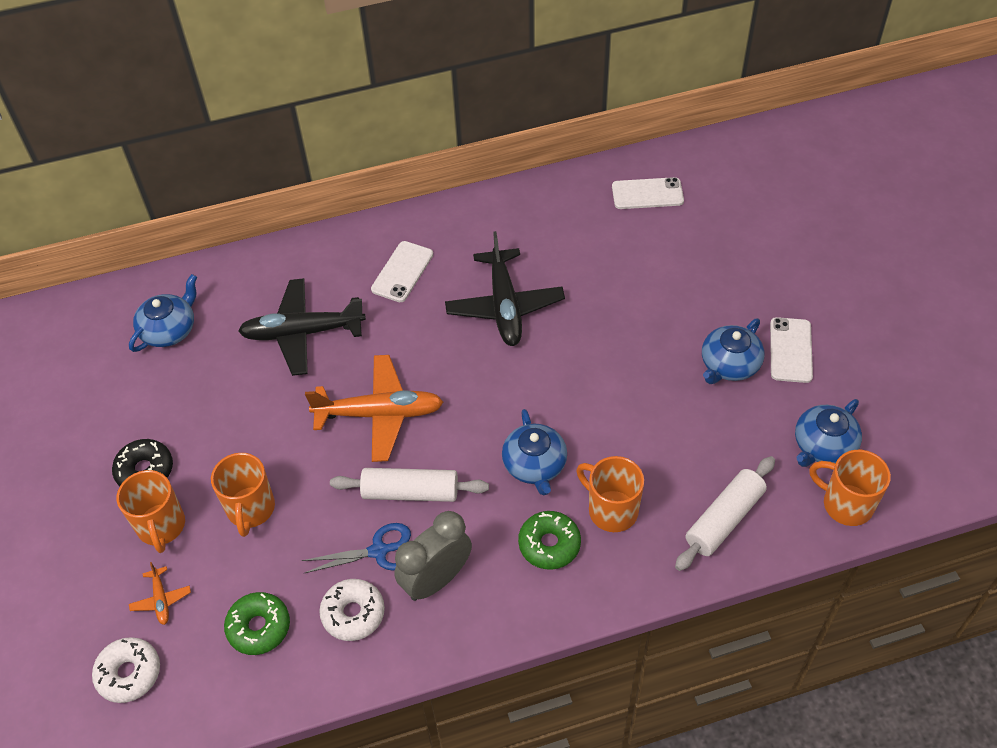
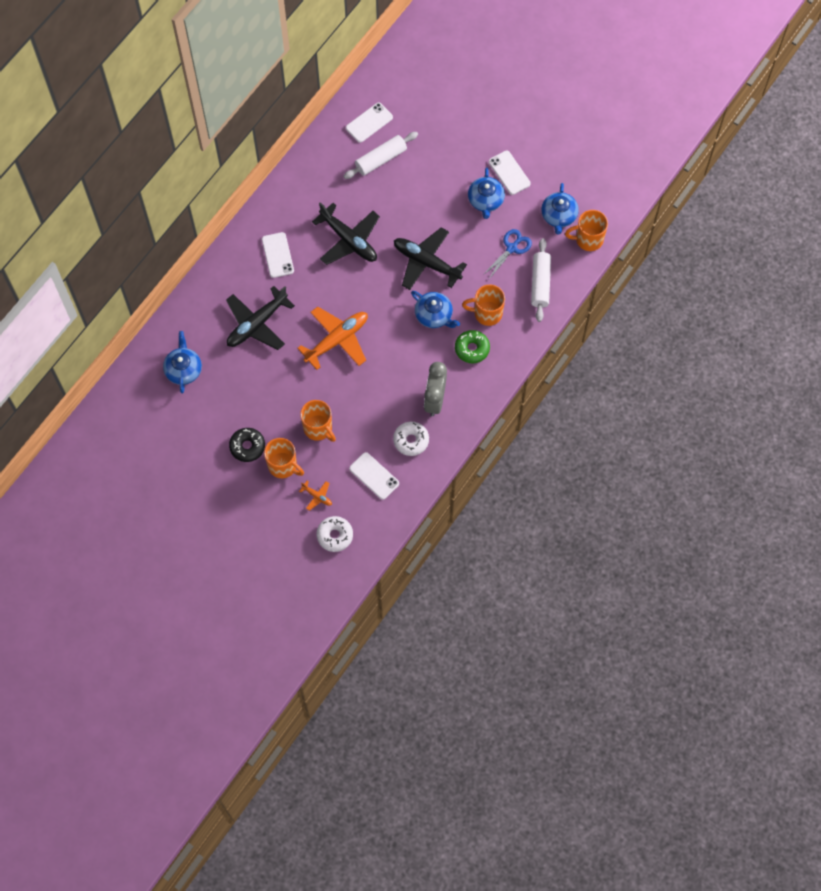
camera: 40 degrees left, 15 degrees up
green donut [224,592,290,655] -> white phone [349,452,399,500]
blue scissors [301,523,411,573] -> blue scissors moved to [483,229,532,279]
white rolling pin [330,468,489,502] -> white rolling pin moved to [343,132,418,179]
none -> black plane [394,228,467,290]

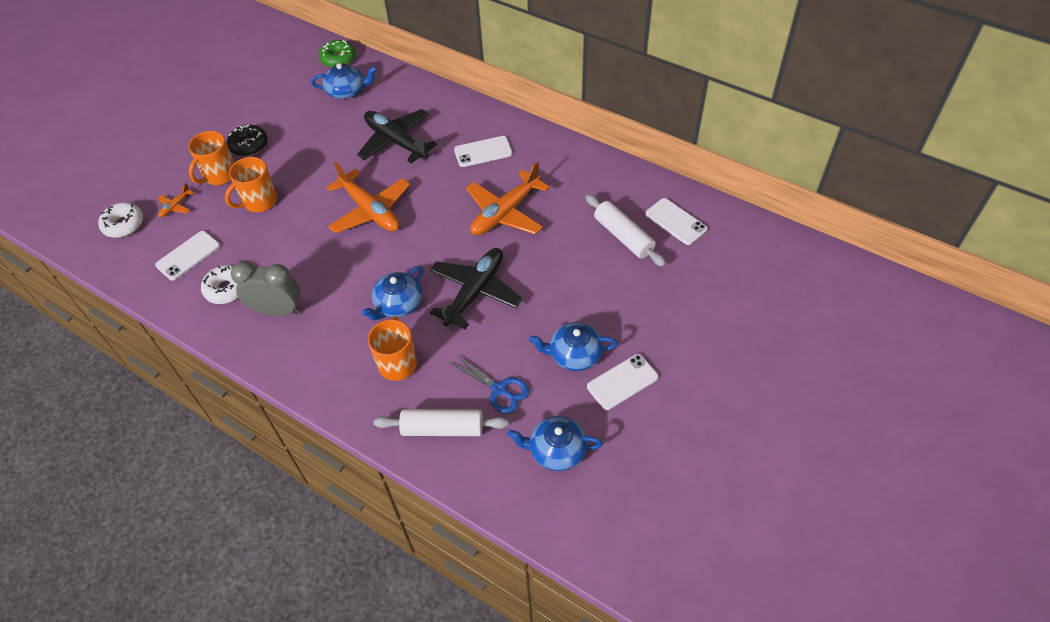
camera: 90 degrees right, 15 degrees down
black plane [312,202,380,265] -> orange plane [466,162,550,235]
green donut [455,330,490,363] -> green donut moved to [319,40,356,68]
orange mug [565,210,608,251] -> none

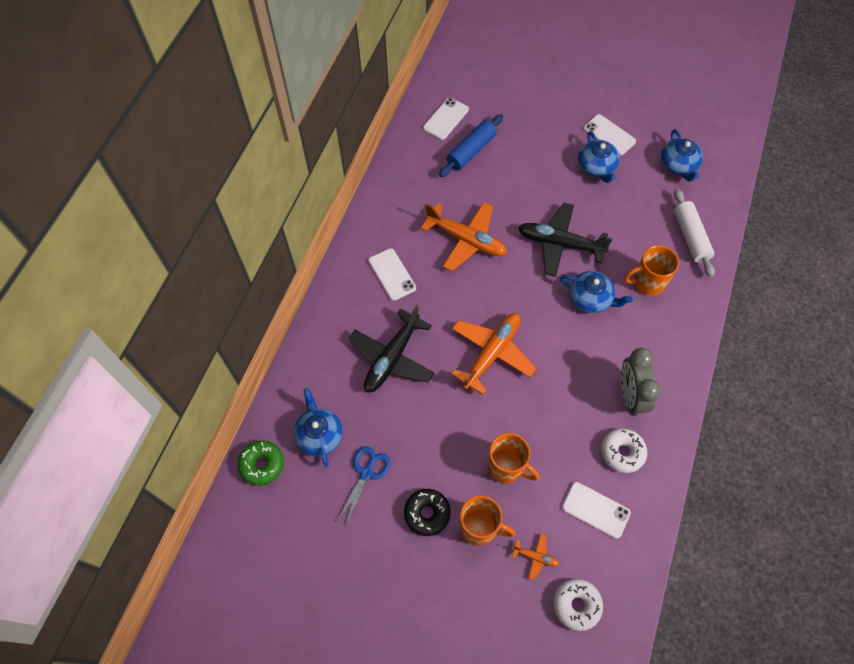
camera: 105 degrees left, 10 degrees up
blue scissors [449,354,530,414] -> blue scissors moved to [336,446,391,525]
white rolling pin [586,194,666,267] -> blue rolling pin [439,114,503,177]

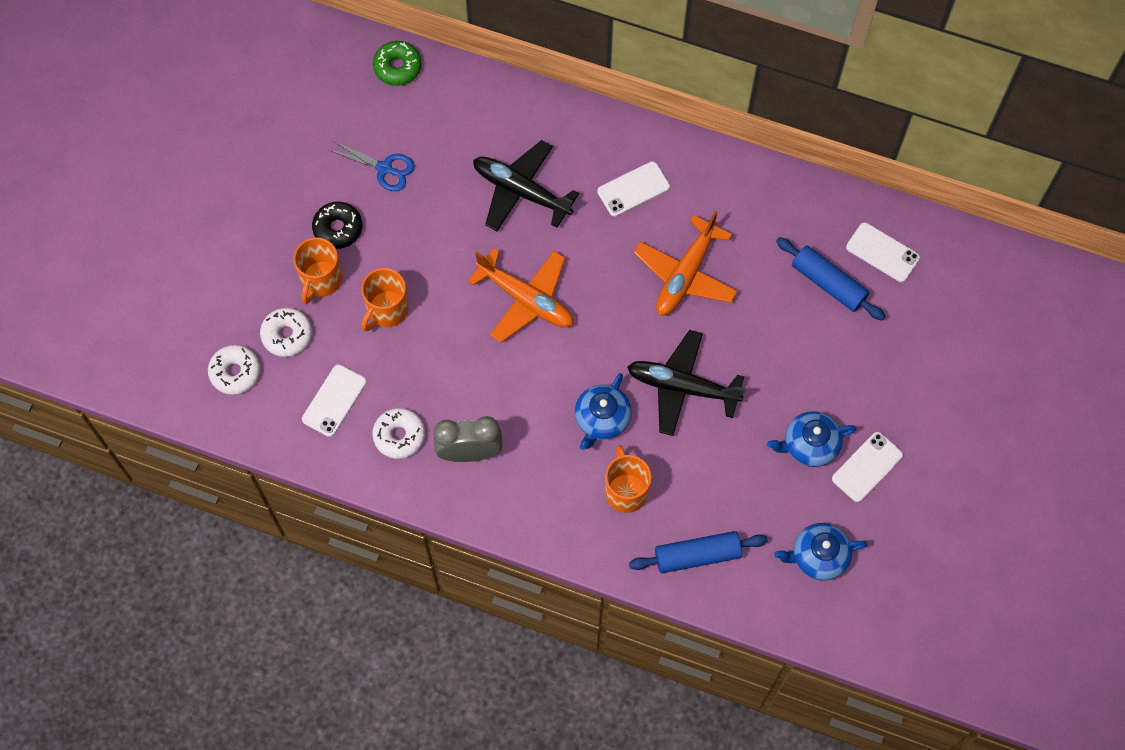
camera: 90 degrees right, 5 degrees up
blue teapot [293,388,343,467] -> none
orange plane [512,534,559,580] -> white donut [260,308,312,357]
black plane [518,203,613,277] -> black plane turned 90 degrees counterclockwise [627,330,746,436]
white rolling pin [674,189,715,277] -> blue rolling pin [629,531,768,573]

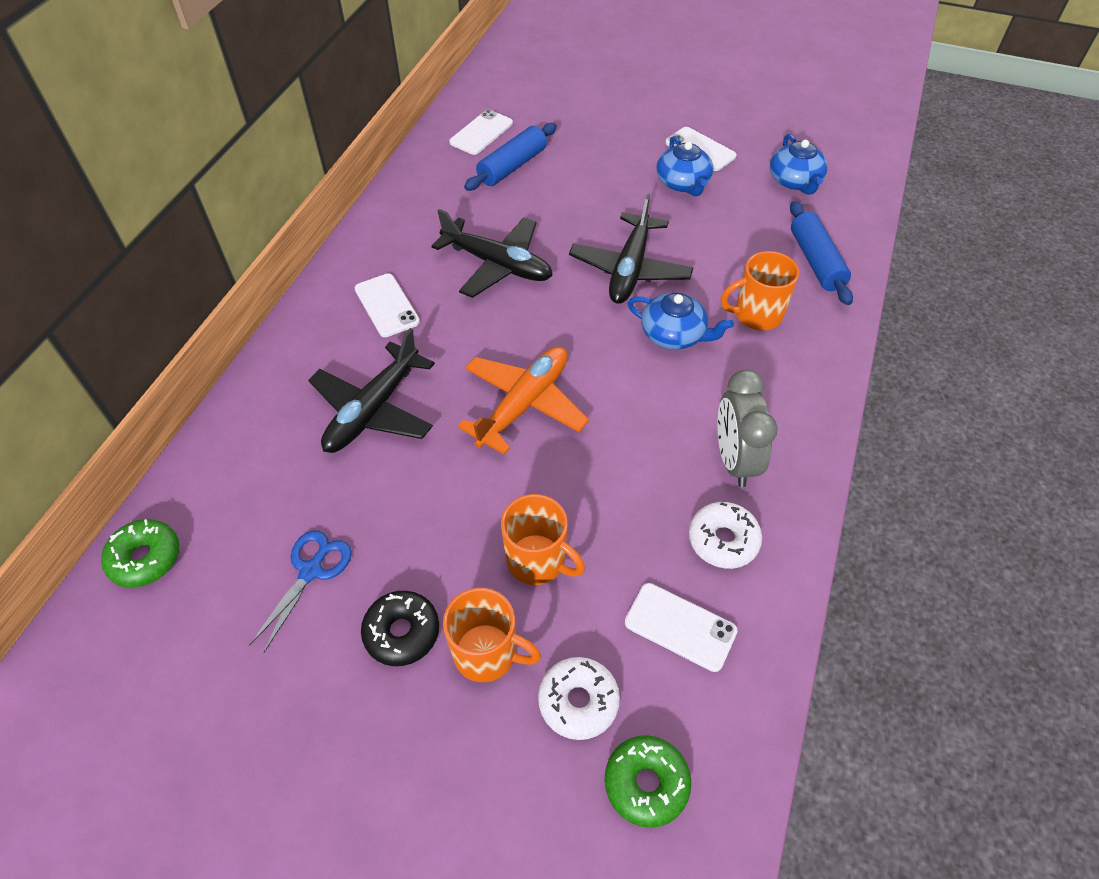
camera: 90 degrees left, 15 degrees down
white donut [208,345,260,395] -> green donut [605,735,691,828]
orange plane [634,211,738,316] -> black plane [432,209,553,298]

